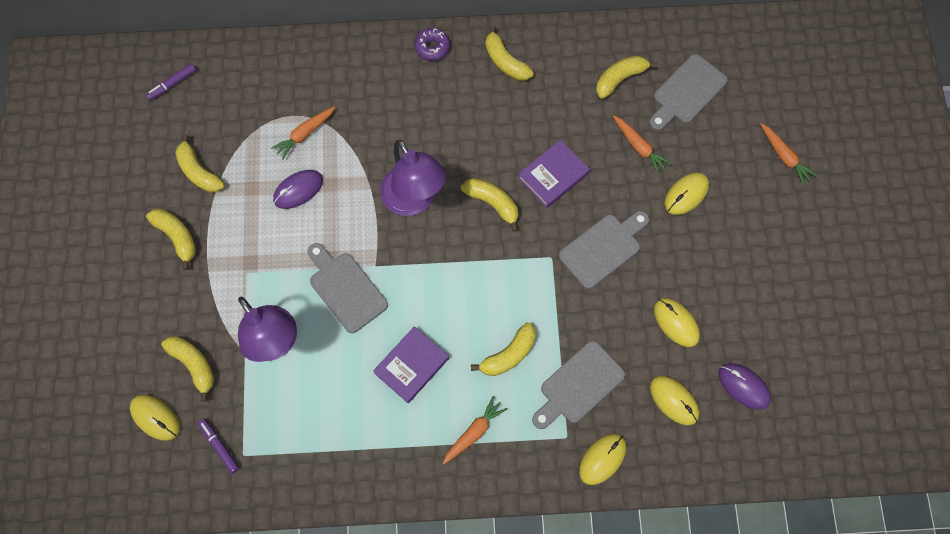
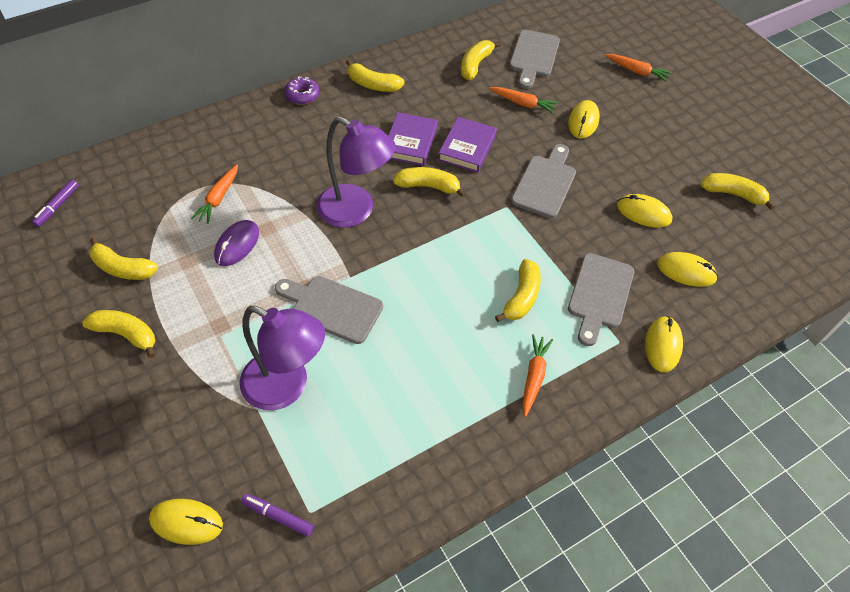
camera: 30 degrees left, 15 degrees down
yellow banana [161,336,214,402] -> yellow banana moved to [701,173,775,210]
purple book [373,326,449,403] -> purple book moved to [388,112,438,166]
purple mouse [719,363,771,410] -> none

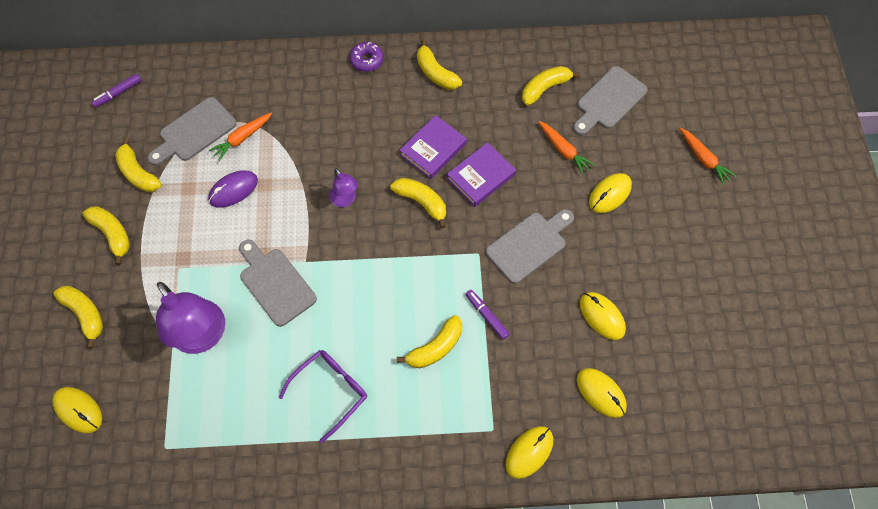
camera: 30 degrees right, 10 degrees up
purple marker [241,494,314,537] -> purple marker moved to [466,290,510,340]
purple lamp [316,117,396,228] -> purple lamp [329,168,358,207], size x0.50
orange carrot [522,334,553,417] -> none
grey cutting board [568,253,634,346] -> grey cutting board moved to [148,97,236,166]
yellow banana [701,173,775,210] -> yellow banana moved to [53,286,103,348]
none -> purple glasses [279,350,367,443]

